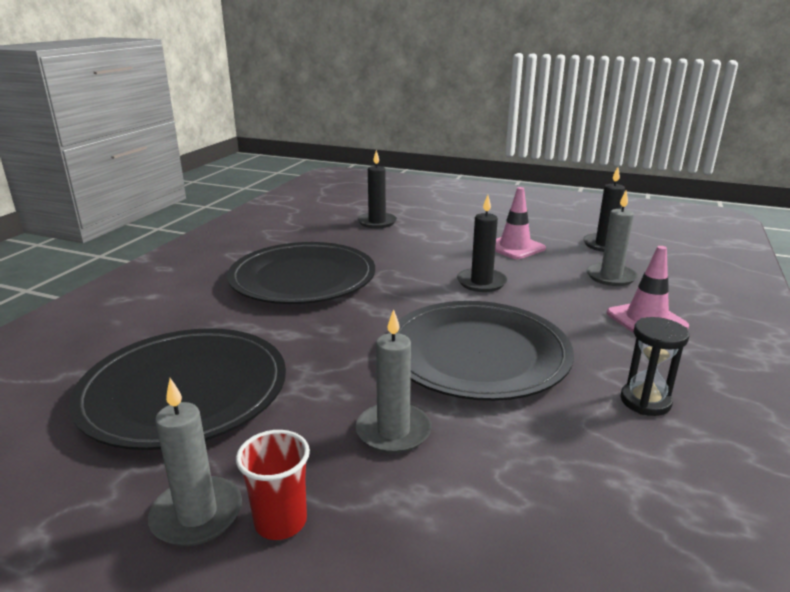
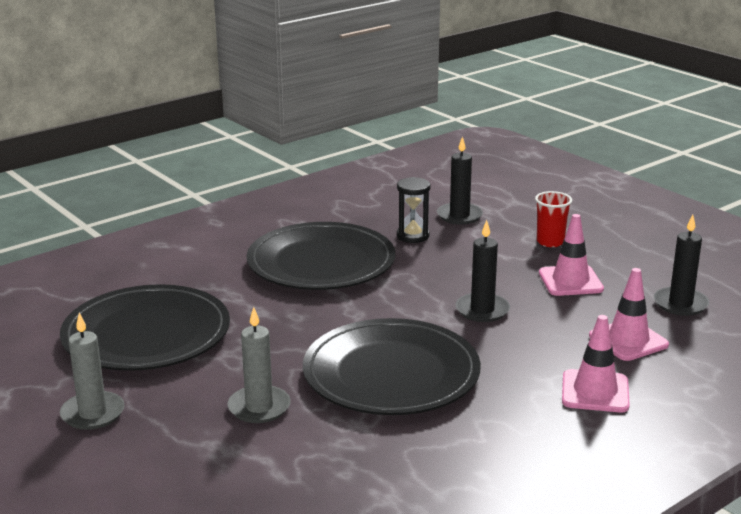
camera: 30 degrees right, 0 degrees up
red cup [236,430,310,540] -> red cup moved to [535,191,572,247]
grey candle [586,191,638,286] -> pink traffic cone [589,268,669,361]
black hourglass [621,317,689,416] -> black hourglass moved to [397,177,431,243]

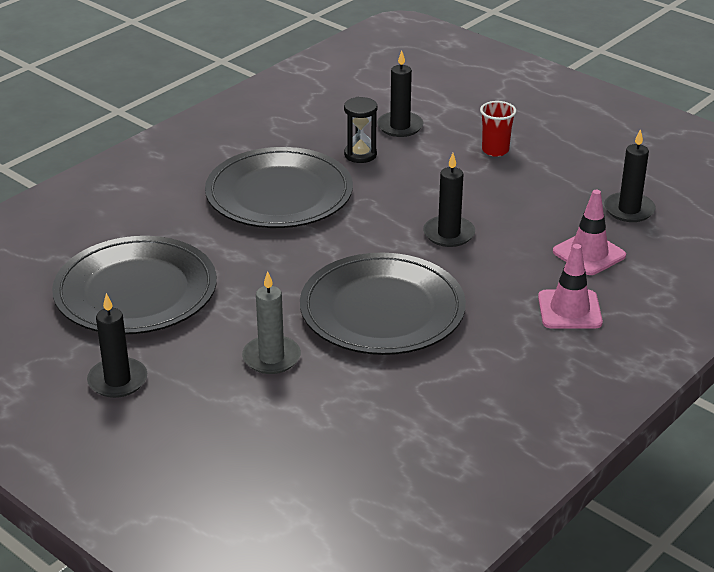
camera: 10 degrees left, 10 degrees up
grey candle [60,313,125,430] -> black candle [87,293,147,398]
pink traffic cone [539,214,604,296] -> none

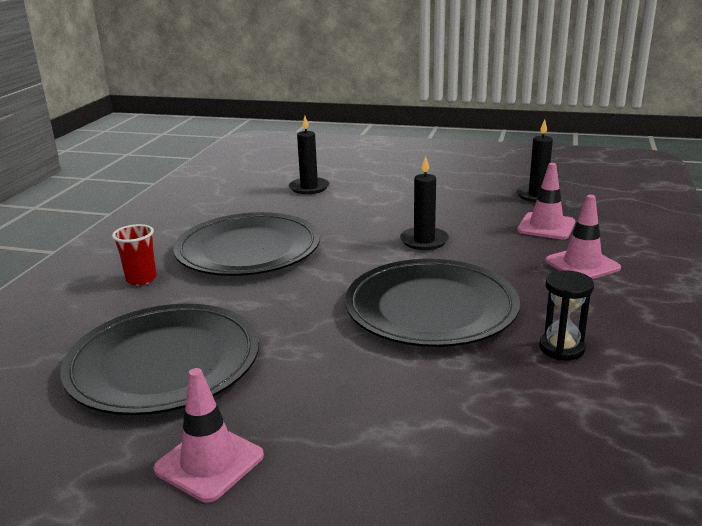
camera: 25 degrees left, 10 degrees down
black candle [87,293,147,398] -> pink traffic cone [153,368,264,503]
grey candle [242,271,301,374] -> none
black hourglass [344,97,377,163] -> black hourglass moved to [539,270,594,361]
red cup [480,101,516,157] -> red cup moved to [112,224,157,285]

